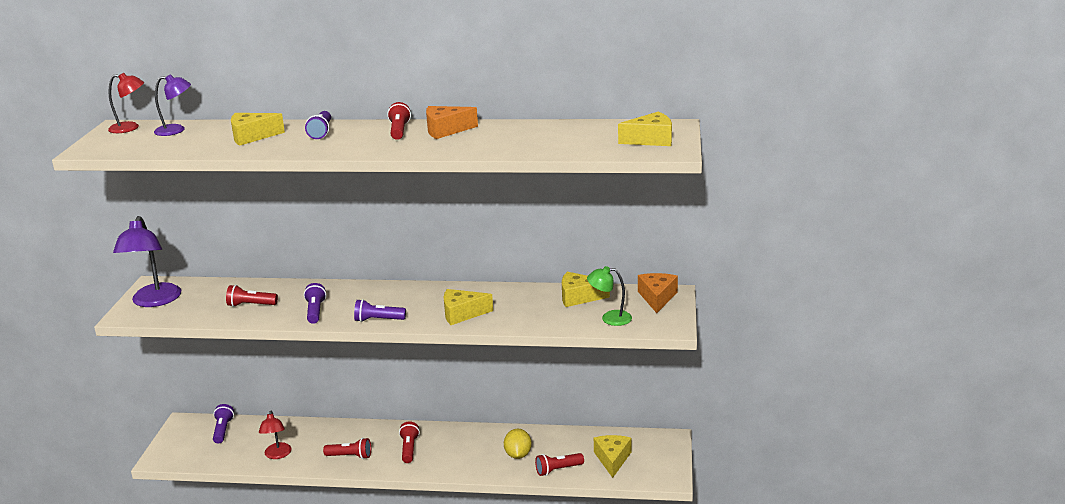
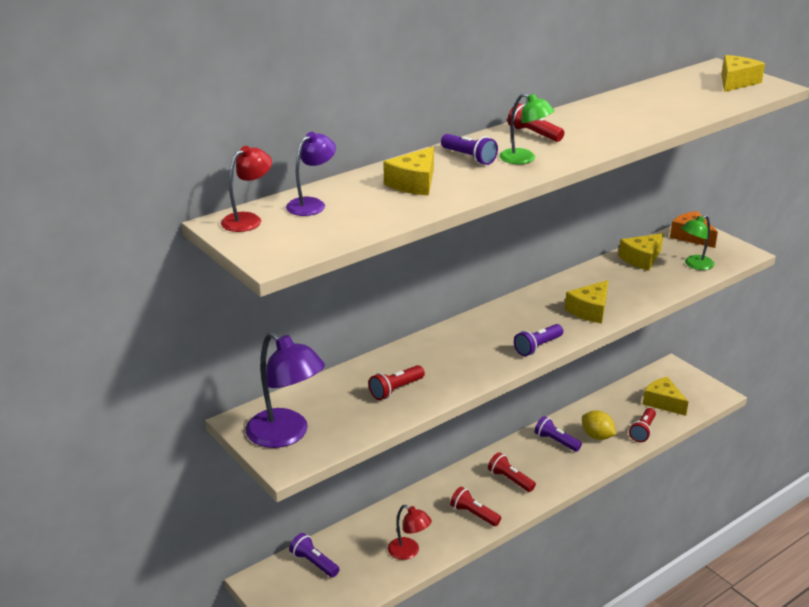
camera: 45 degrees left, 5 degrees up
purple flashlight [304,283,326,324] -> purple flashlight moved to [534,416,582,452]
red flashlight [323,438,371,459] -> red flashlight turned 105 degrees counterclockwise [450,487,501,526]
orange cheese [426,106,478,139] -> none
none -> green lamp [499,93,554,164]

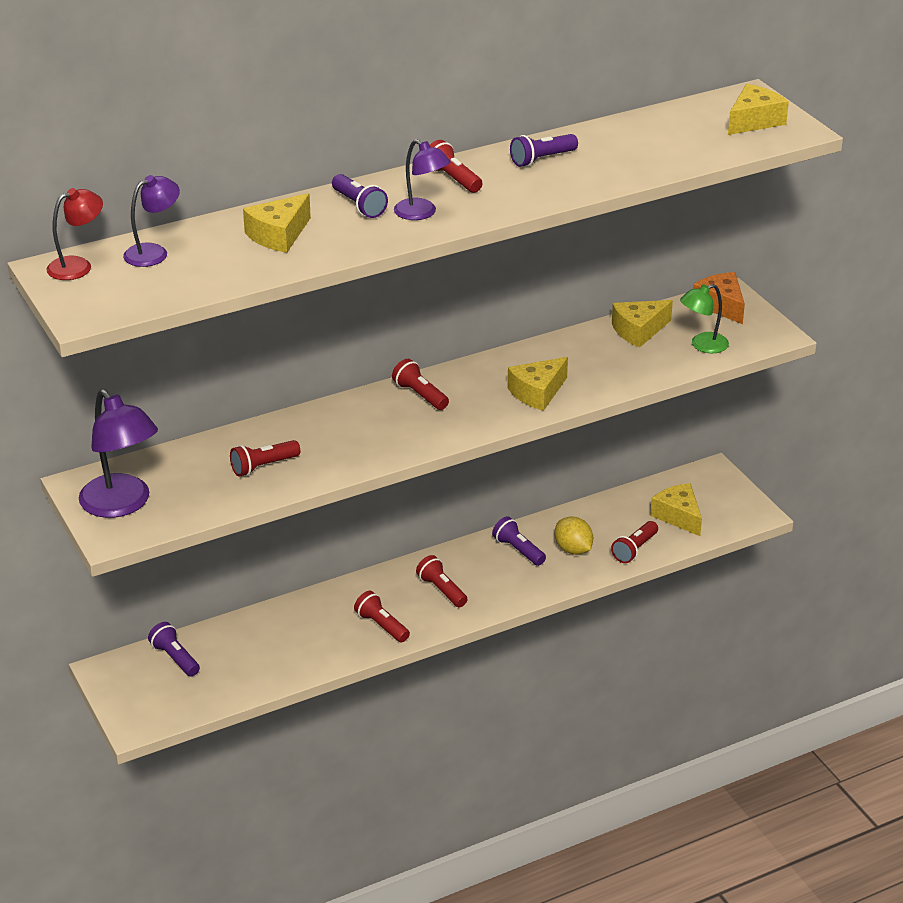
camera: 10 degrees right, 5 degrees up
red lamp [388,505,432,560] -> none
green lamp [499,93,554,164] -> purple lamp [394,139,451,220]
purple flashlight [514,324,563,356] -> purple flashlight moved to [510,134,578,167]
none -> red flashlight [392,359,449,410]

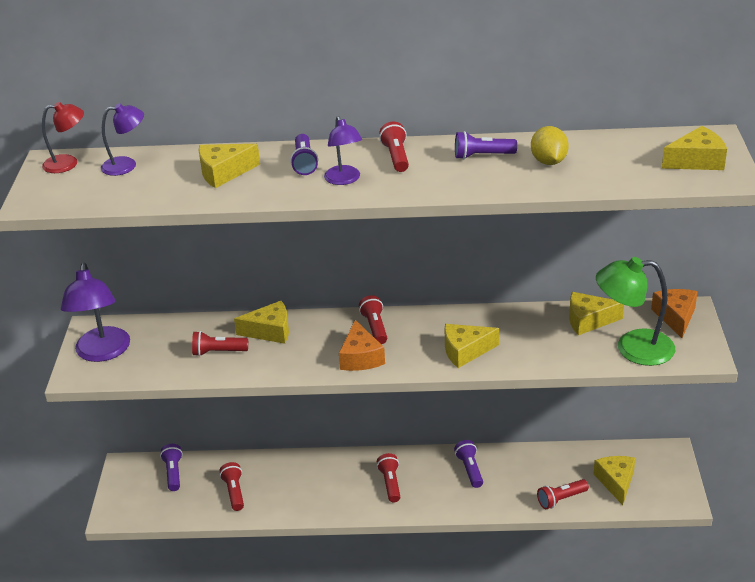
camera: 30 degrees right, 0 degrees up
red flashlight [354,591,410,642] -> red flashlight moved to [220,462,244,511]
yellow lemon [555,517,593,555] -> yellow lemon moved to [531,126,569,165]
green lamp [680,284,729,353] -> green lamp [596,257,675,366], size x1.70
none -> yellow cheese [234,301,289,344]
none -> orange cheese [339,320,385,371]

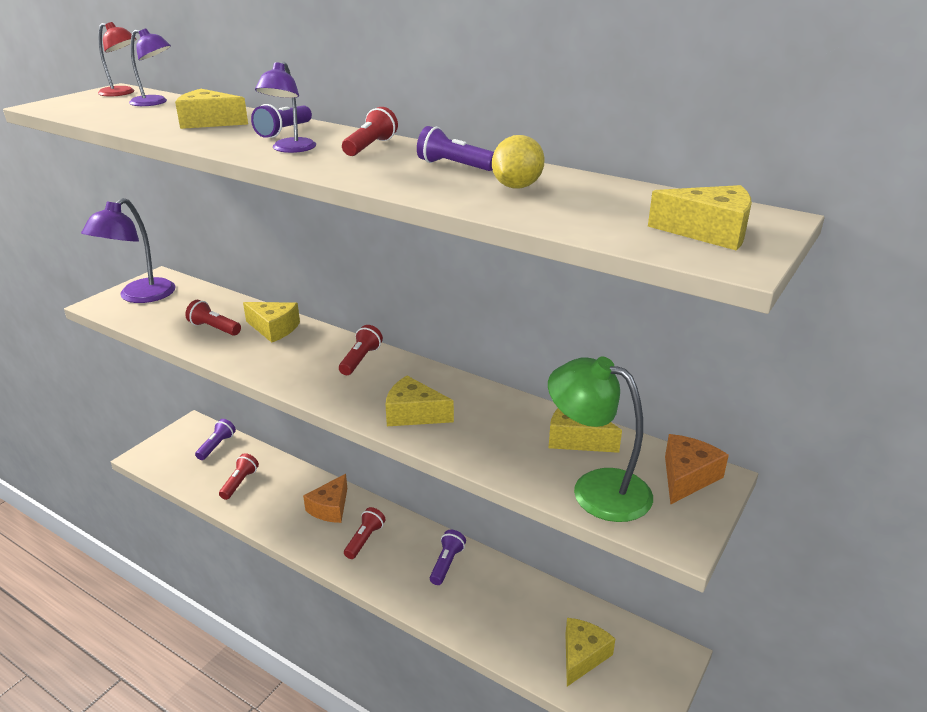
camera: 30 degrees right, 5 degrees down
orange cheese [339,320,385,371] -> orange cheese moved to [303,474,347,523]
red flashlight [537,479,589,509] -> none

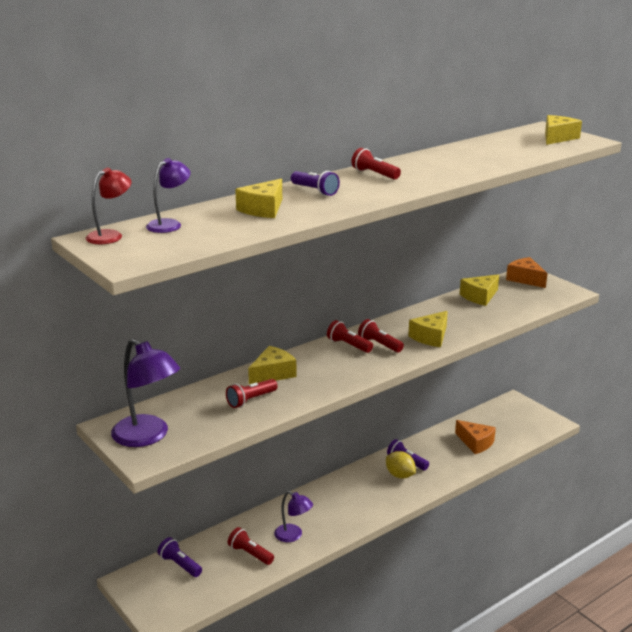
camera: 70 degrees left, 5 degrees down
purple lamp [255,62,316,153] -> purple lamp moved to [274,491,313,542]
orange cheese [303,474,347,523] -> orange cheese moved to [455,420,496,454]
red flashlight [344,507,386,559] -> red flashlight moved to [358,319,404,353]
purple flashlight [417,126,494,171] -> none
yellow lemon [492,135,545,188] -> yellow lemon moved to [386,451,416,478]
green lamp [548,356,653,522] -> none
yellow cheese [566,618,615,686] -> none

